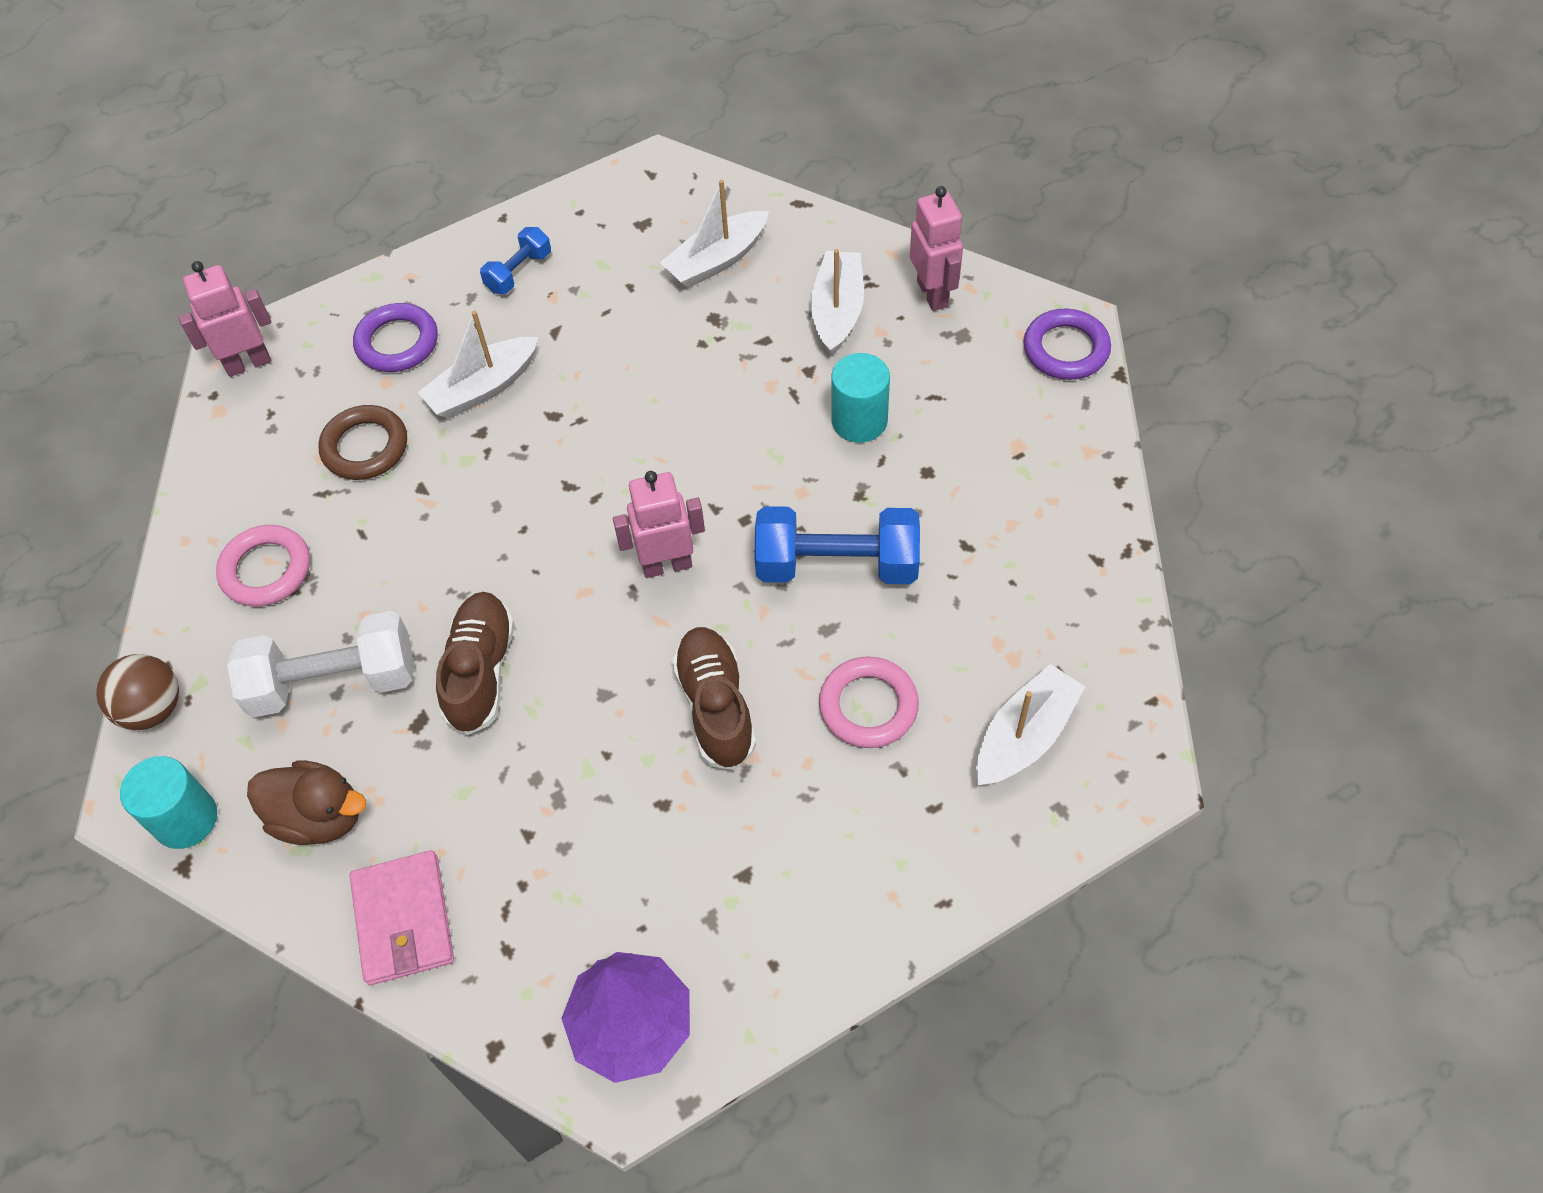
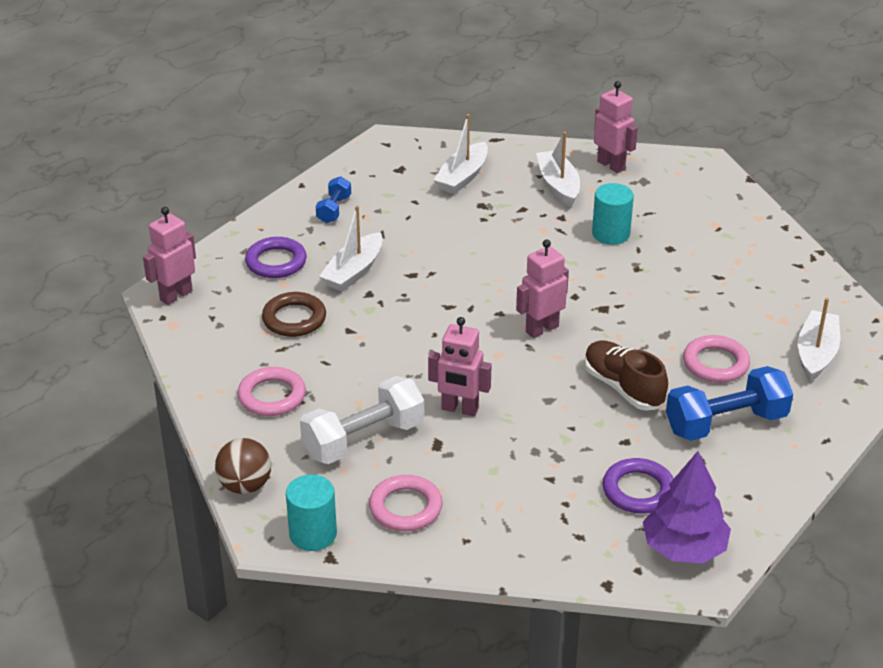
camera: 25 degrees left, 20 degrees down
brown duck [247,760,366,845] -> pink ring [369,475,443,531]
pink wallet [350,850,454,985] -> none
brown shoe [436,592,515,735] -> pink robot [428,317,492,416]
blue dumbbell [755,506,920,584] -> blue dumbbell moved to [666,366,793,441]
purple ring [1024,309,1111,380] -> purple ring moved to [603,458,674,514]

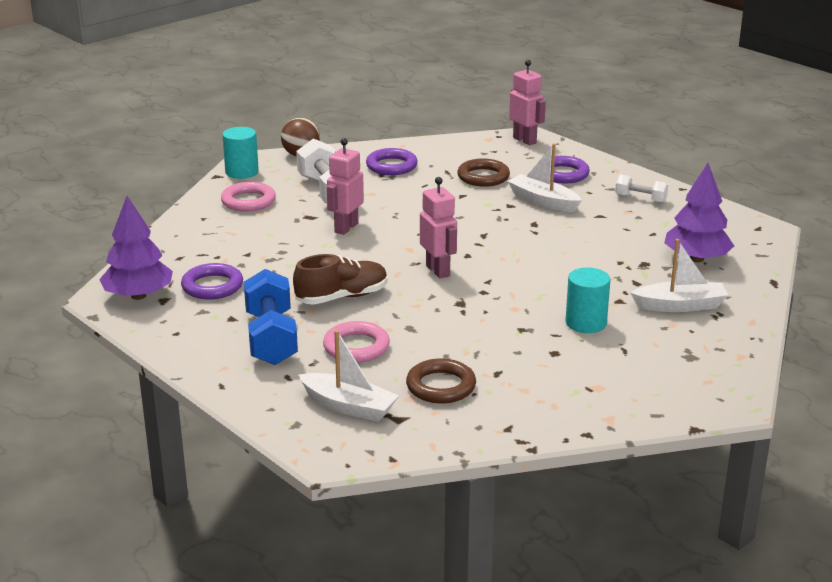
camera: 100 degrees right, 10 degrees down
pink ring [238,367,306,416] -> purple ring [366,148,418,175]
blue dumbbell [316,176,351,223] -> white dumbbell [615,175,668,203]
white boat [434,114,488,194] -> purple tree [664,163,734,262]
pink robot [594,81,638,173] -> none
none -> brown ring [406,358,476,404]

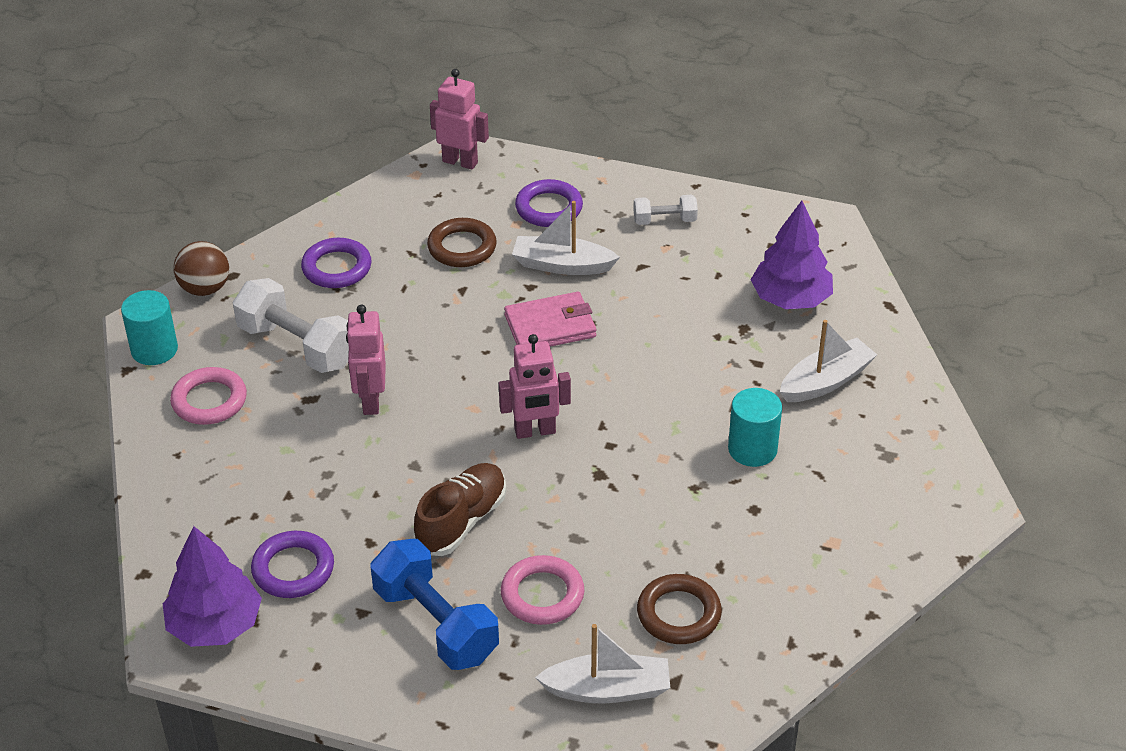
camera: 30 degrees left, 15 degrees up
pink robot [420,177,457,279] -> pink robot turned 135 degrees clockwise [499,334,571,439]
none -> pink wallet [504,292,596,347]

